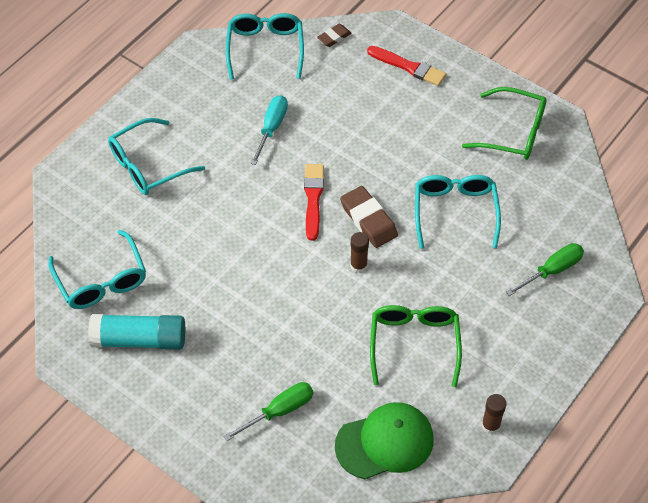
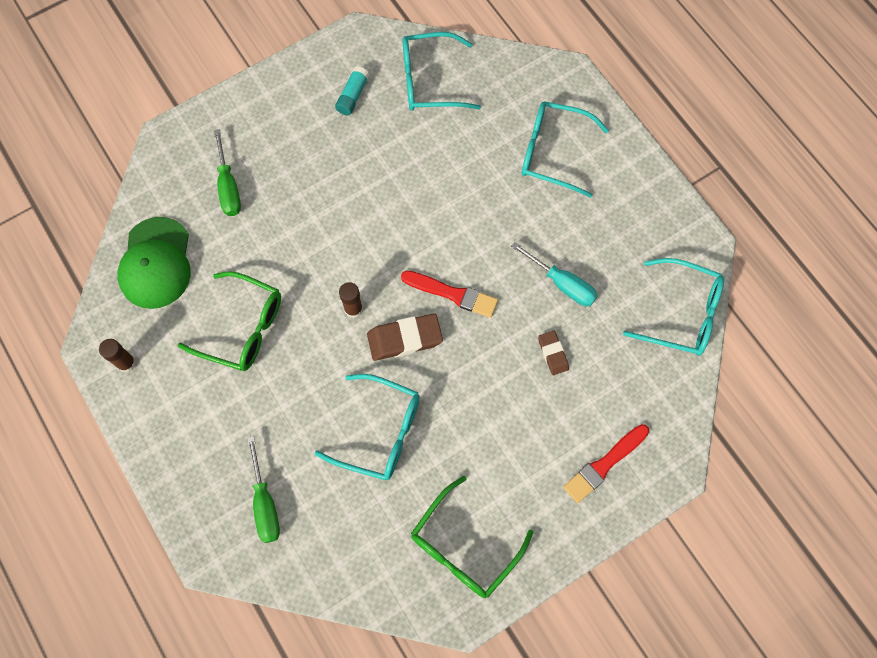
camera: 110 degrees right, 15 degrees up
turquoise glue stick [88,314,185,350] -> turquoise glue stick [335,66,369,116], size x0.55
turquoise glasses [108,118,205,195] -> turquoise glasses turned 60 degrees counterclockwise [522,101,609,198]
brown eraser [317,24,352,47] -> brown eraser moved to [538,331,569,375]

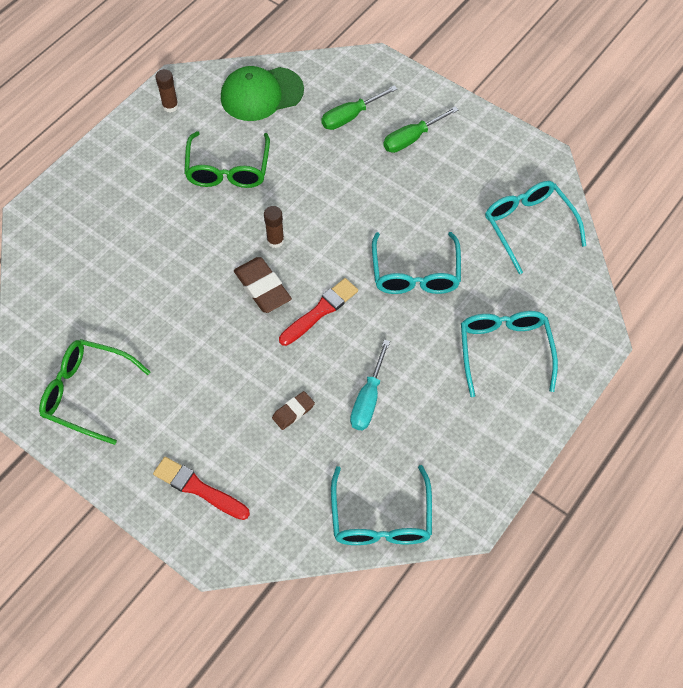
camera: 70 degrees right, 10 degrees down
green screwdriver [247,436,280,543] -> green screwdriver moved to [383,107,458,153]
turquoise glasses [315,374,420,480] -> turquoise glasses moved to [372,232,461,294]
turquoise glue stick [335,66,369,116] -> none
red brush [401,270,498,318] -> red brush turned 135 degrees counterclockwise [279,278,358,346]

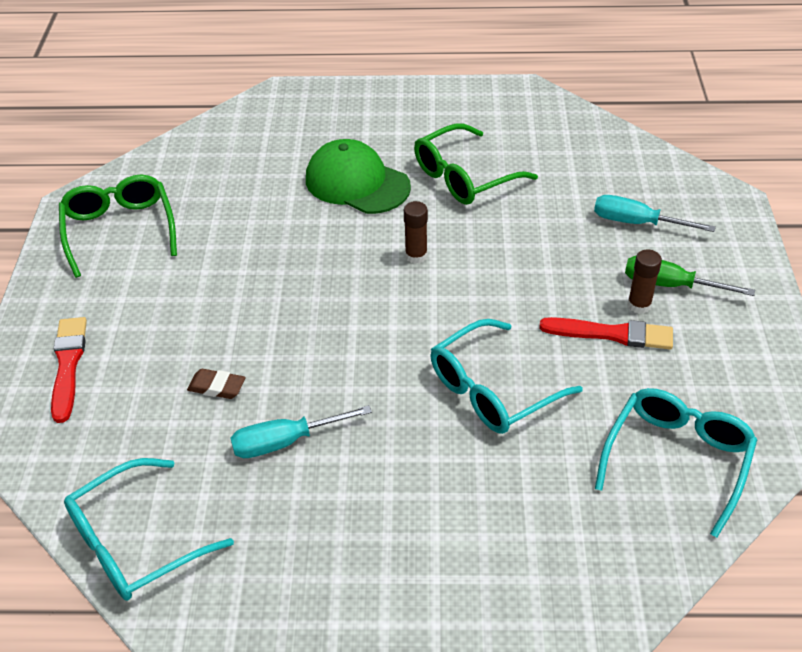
camera: 55 degrees right, 15 degrees down
brown glue stick [155,69,179,113] -> brown glue stick moved to [627,249,662,314]
green cap [221,66,304,121] -> green cap moved to [306,139,411,214]
brown eraser [234,257,292,313] -> none
red brush [279,278,358,346] -> red brush moved to [539,317,673,349]
green screwdriver [321,86,397,130] -> turquoise screwdriver [594,195,716,232]
turquoise glasses [461,311,558,397] -> none

